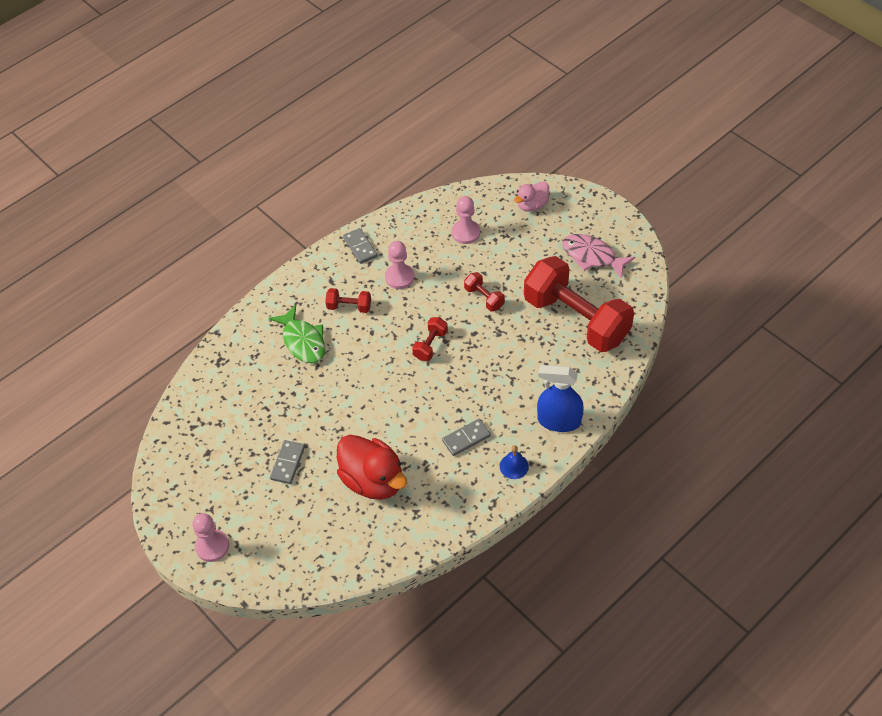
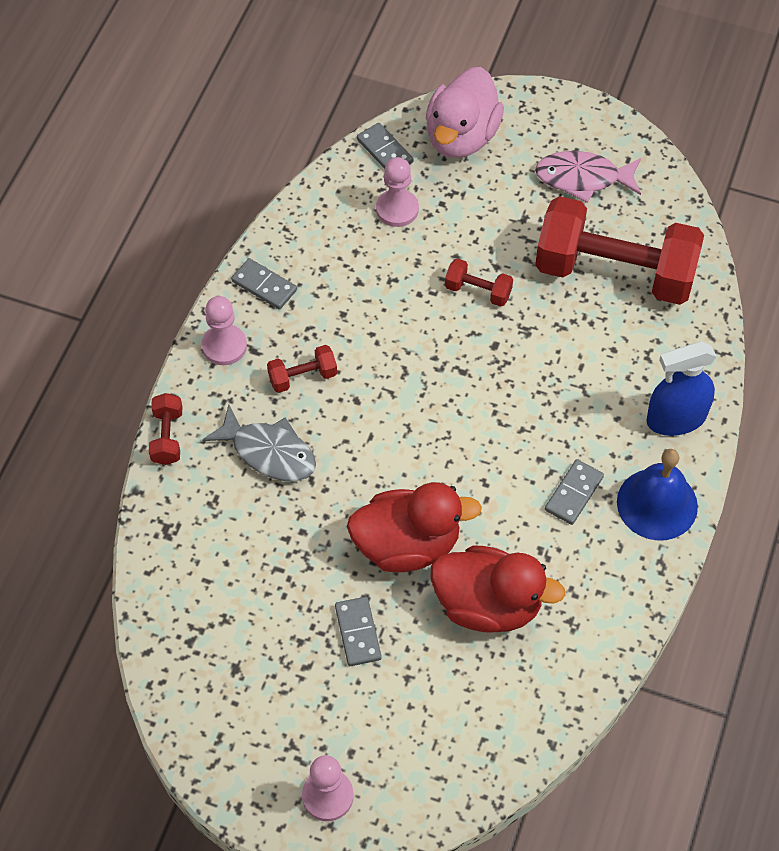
camera: 30 degrees left, 5 degrees up
green fish [269,304,325,363] -> grey fish [202,404,316,481]
pink pawn [385,241,414,289] -> pink pawn moved to [202,296,247,365]
red dumbbell [412,317,448,361] -> red dumbbell moved to [149,393,182,465]
blue bell [500,446,529,479] -> blue bell [617,449,698,540], size x1.92
pink duck [514,181,549,212] -> pink duck [426,67,504,158], size x1.77
none -> red duck [347,482,482,572]
none -> grey domino [357,123,413,169]

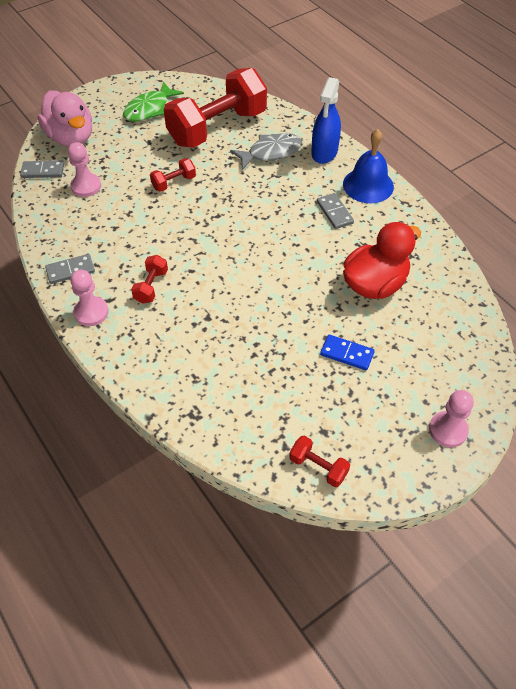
camera: 55 degrees left, 5 degrees down
red dumbbell [149,393,182,465] -> red dumbbell moved to [289,435,350,487]
grey fish [202,404,316,481] -> grey fish moved to [230,133,302,170]
grey domino [335,597,382,666] -> blue domino [320,335,375,370]
red duck [347,482,482,572] -> none
pink fish [535,151,641,203] -> green fish [123,81,184,122]

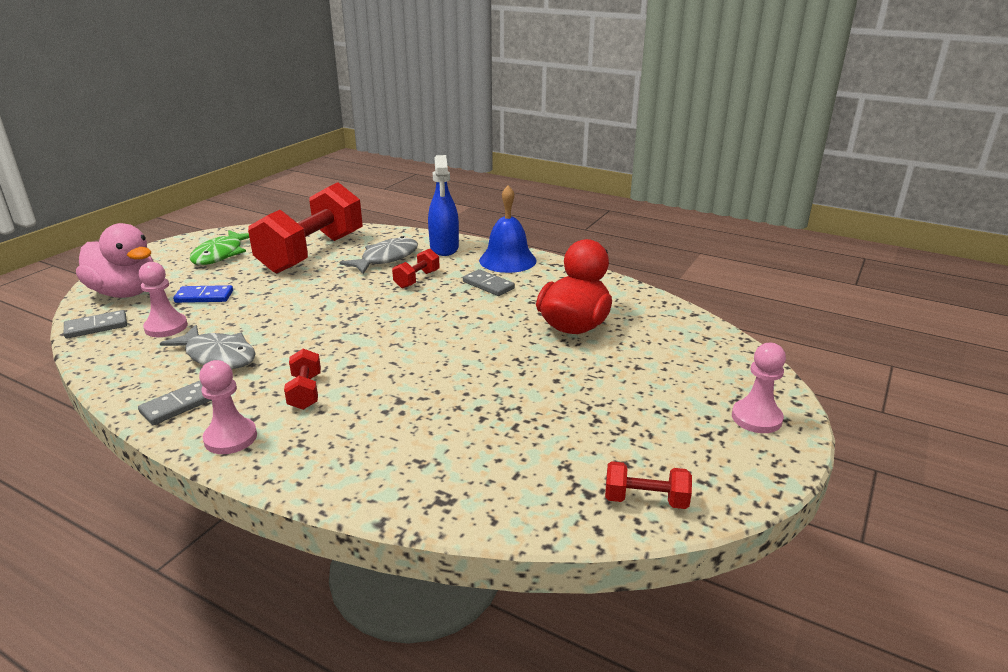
camera: 25 degrees left, 25 degrees down
red dumbbell [150,158,196,192] -> red dumbbell moved to [392,249,440,288]
blue domino [320,335,375,370] -> blue domino moved to [173,285,233,303]
none -> grey fish [160,325,256,369]

